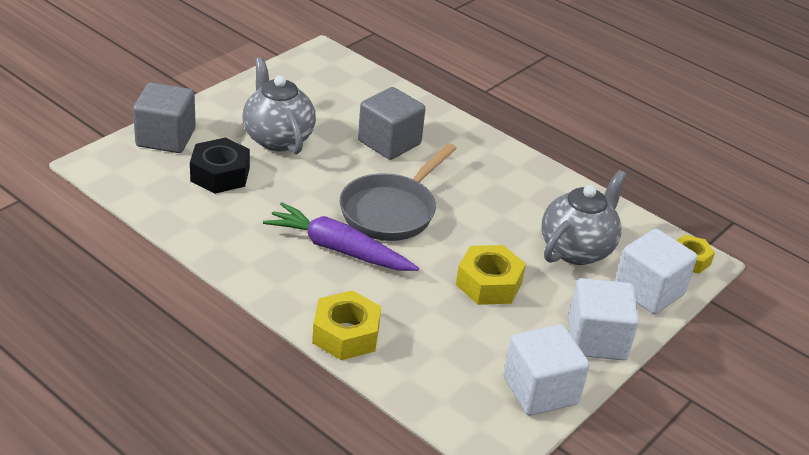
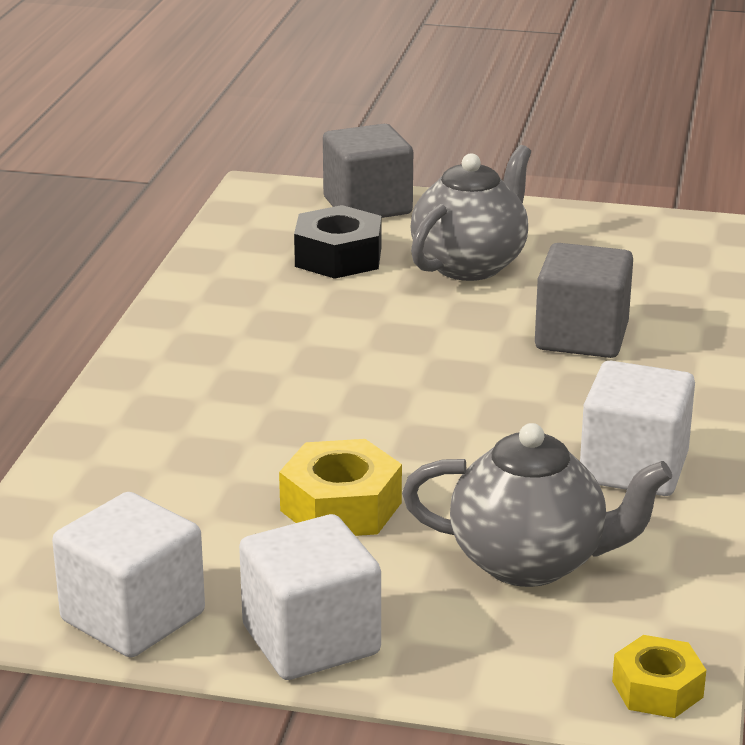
camera: 65 degrees right, 10 degrees down
purple carrot [263,202,419,271] -> none
yellow nut [312,290,381,360] -> none
grey pan [340,143,457,241] -> none
white cube [615,229,697,314] -> white cube moved to [580,361,695,496]

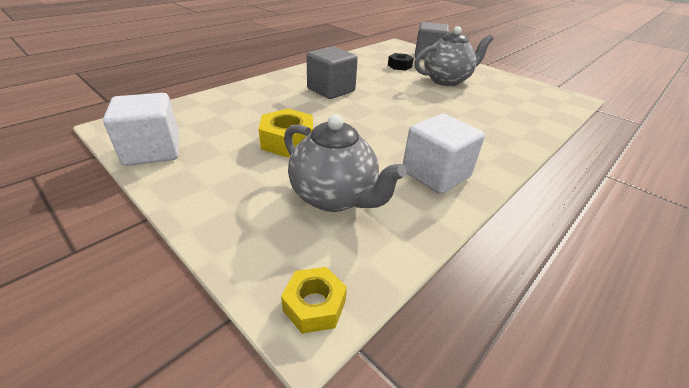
camera: 30 degrees right, 10 degrees up
white cube [239,514,381,680] -> none
black nut [294,205,381,279] -> black nut [388,53,414,70], size x0.65
grey cube [535,243,633,358] -> grey cube moved to [306,47,358,99]

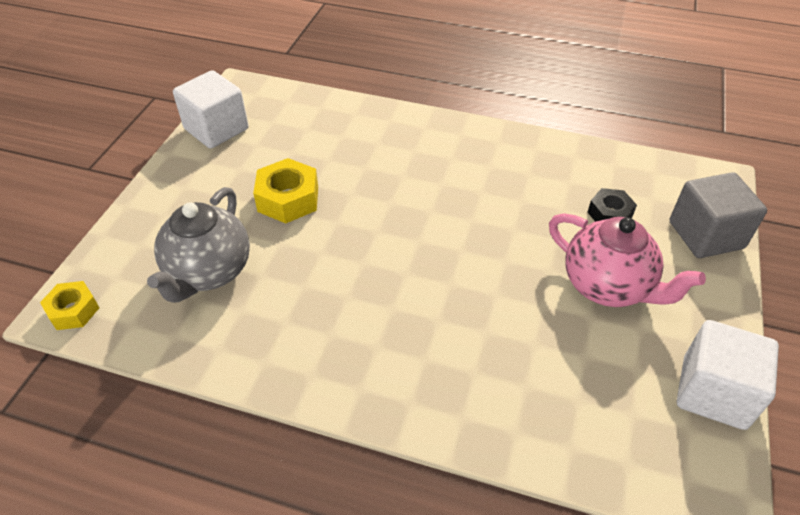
camera: 65 degrees right, 10 degrees up
grey cube [306,47,358,99] -> none
white cube [403,114,485,194] -> white cube moved to [677,320,779,430]
grey teapot [414,26,493,86] -> pink teapot [549,213,706,307]

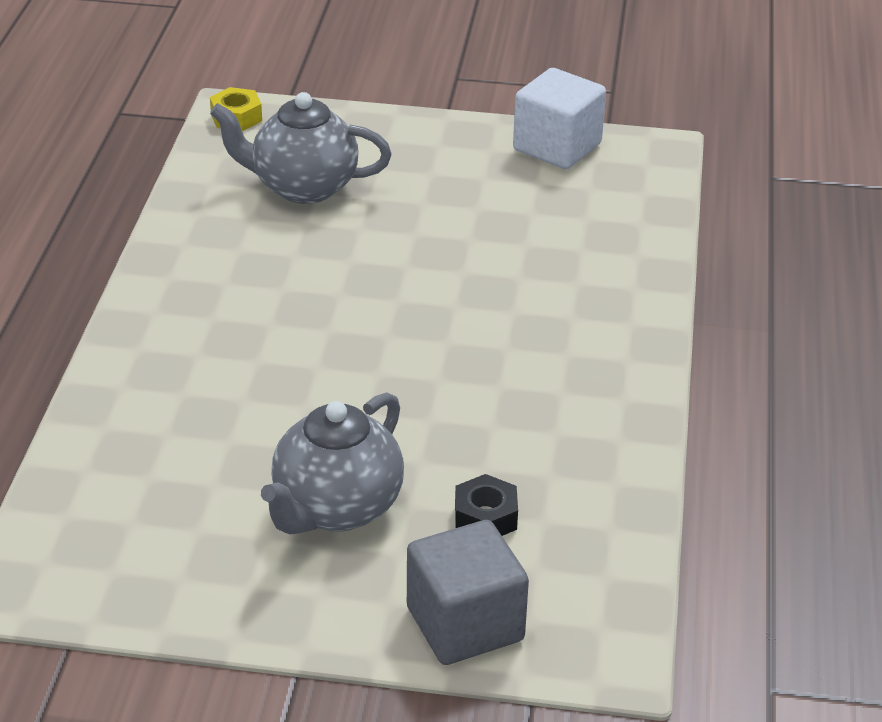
camera: 80 degrees right, 10 degrees down
yellow nut [253,158,318,223] -> none
pink teapot [549,213,706,307] -> grey teapot [261,392,404,534]
white cube [677,320,779,430] -> none

